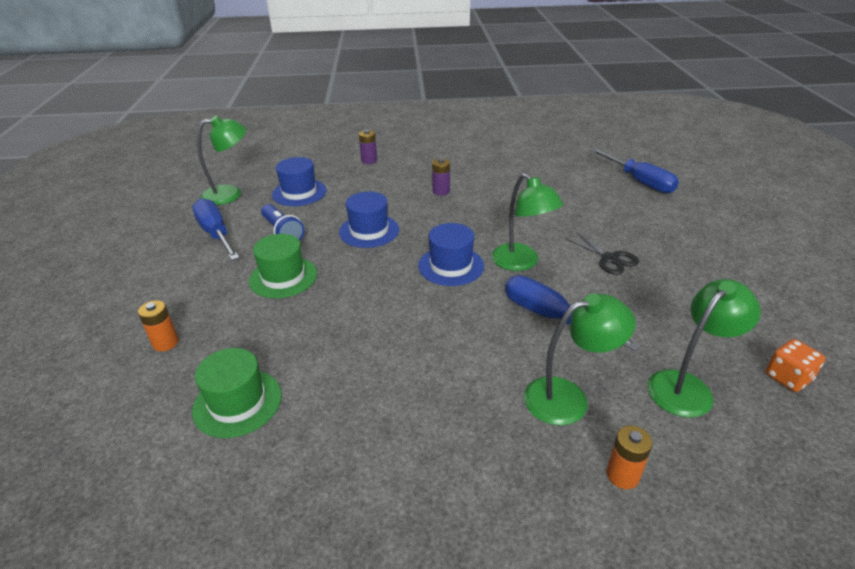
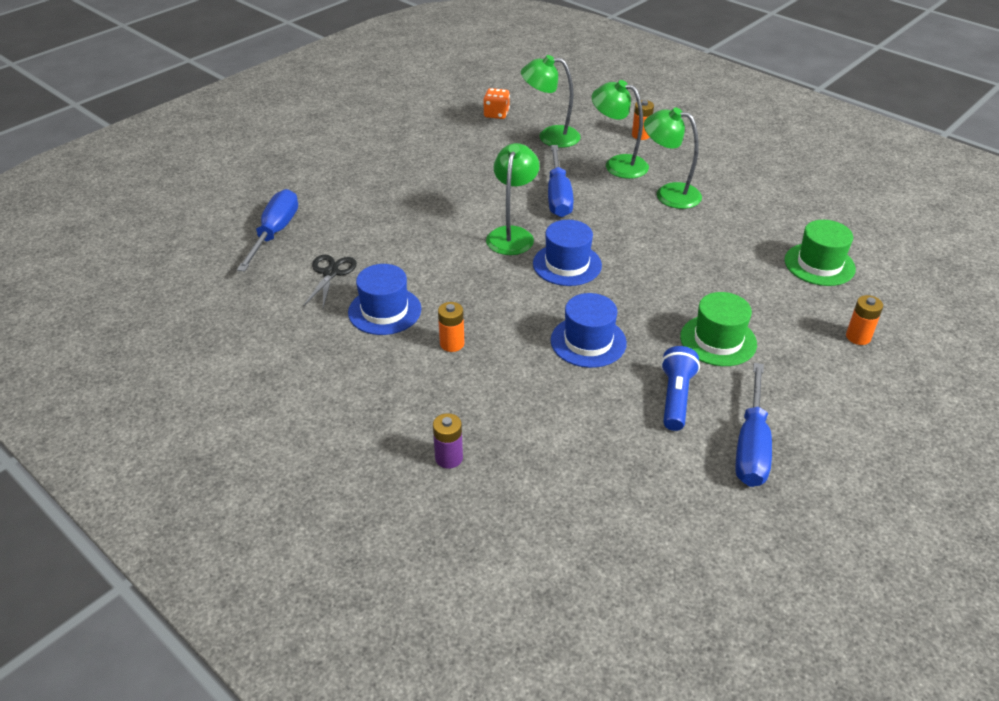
camera: 135 degrees left, 5 degrees up
green lamp [197,116,246,205] -> green lamp moved to [644,107,702,209]
blue hat [272,157,327,206] -> blue hat moved to [348,264,421,335]
purple battery [432,158,450,196] -> orange battery [438,302,464,352]
black scissors [565,231,639,275] -> black scissors moved to [303,255,357,307]

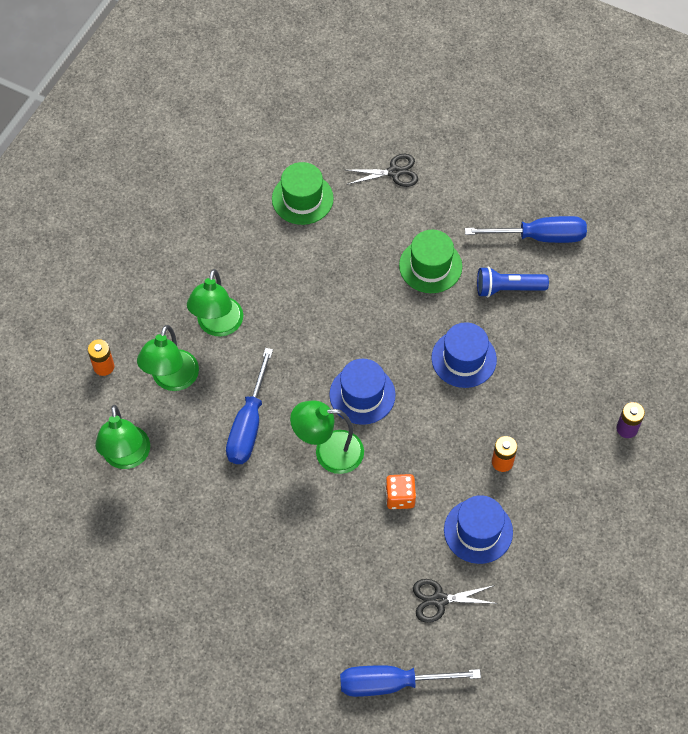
camera: 105 degrees left, 20 degrees up
orange dice [483,88,510,119] -> orange dice moved to [385,474,416,509]
blue screwdriver [548,145,574,217] -> blue screwdriver turned 120 degrees clockwise [226,348,273,464]
orange battery [846,295,883,345] -> black scissors [346,154,418,187]

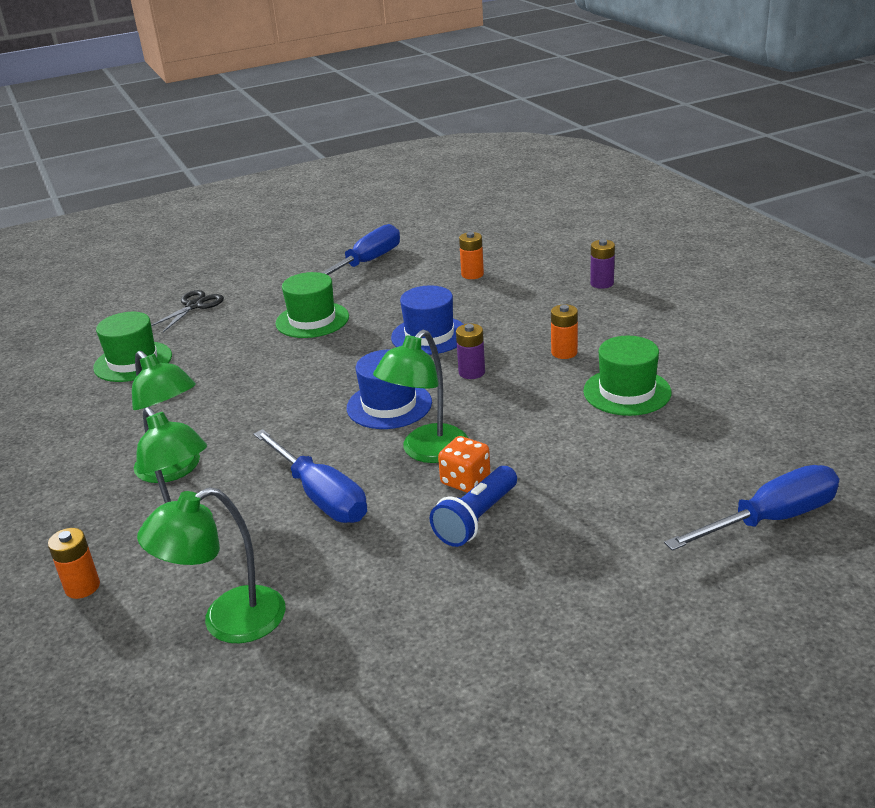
camera: 50 degrees left, 30 degrees down
green lamp [95,405,150,469] -> green lamp turned 120 degrees clockwise [137,487,285,643]
blue screwdriver [340,665,481,697] -> blue screwdriver turned 150 degrees counterclockwise [664,465,839,551]
orange dice [385,474,416,509] -> orange dice moved to [438,436,490,493]
black scissors [413,579,498,623] -> none
blue hat [444,495,513,564] -> green hat [583,336,671,416]
blue flashlight [477,267,549,297] -> blue flashlight moved to [430,466,517,547]
none -> purple battery [456,324,485,379]
none -> orange battery [459,232,484,279]

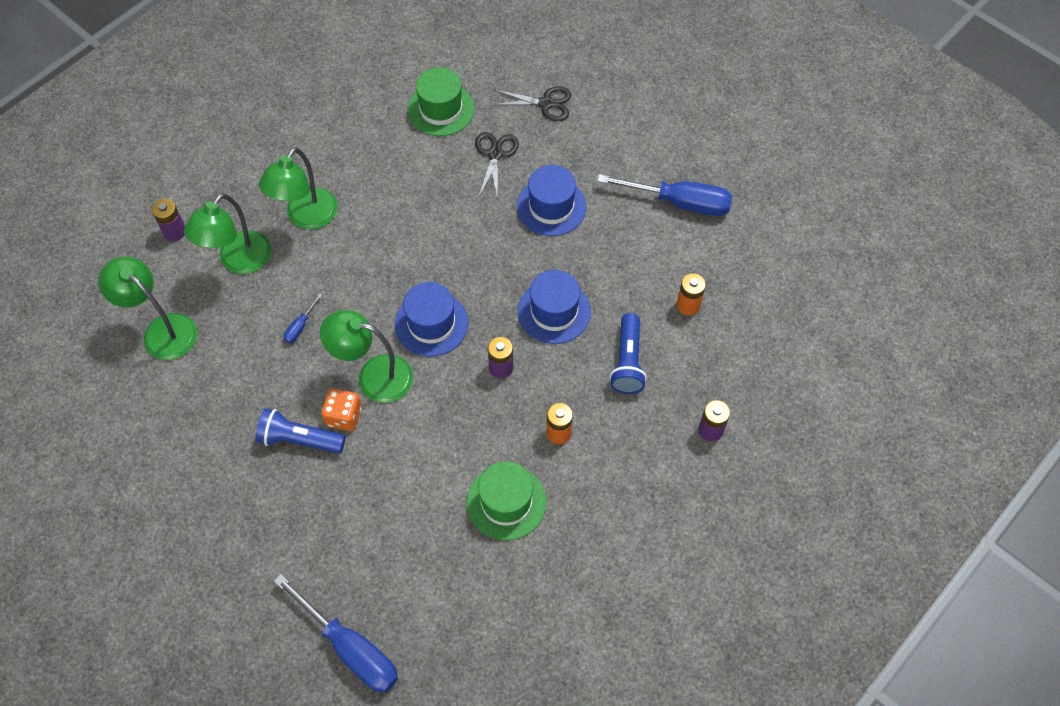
camera: 65 degrees right, 30 degrees up
orange battery [48,528,100,599] -> purple battery [152,199,185,241]
blue screwdriver [254,429,367,523] -> blue screwdriver [283,293,322,343], size x0.43
green hat [275,272,349,338] -> blue hat [517,165,586,236]
none -> black scissors [475,132,519,200]
none -> blue flashlight [610,313,647,394]

